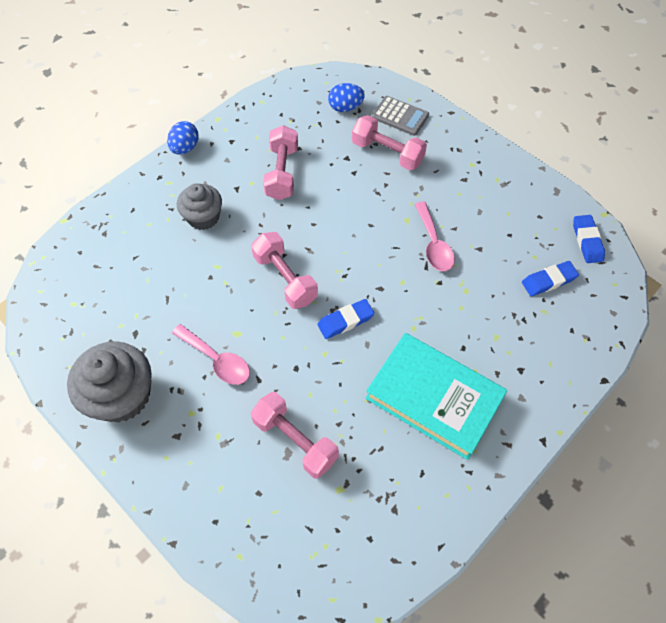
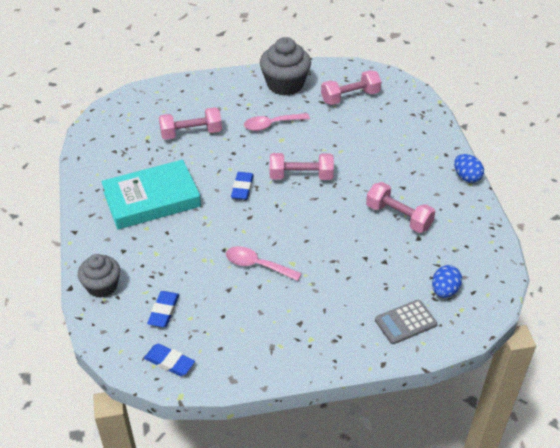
camera: 125 degrees right, 15 degrees down
grey cupcake [177,183,222,230] -> grey cupcake moved to [78,254,120,298]
pink dumbbell [352,115,427,170] -> pink dumbbell moved to [321,70,381,105]

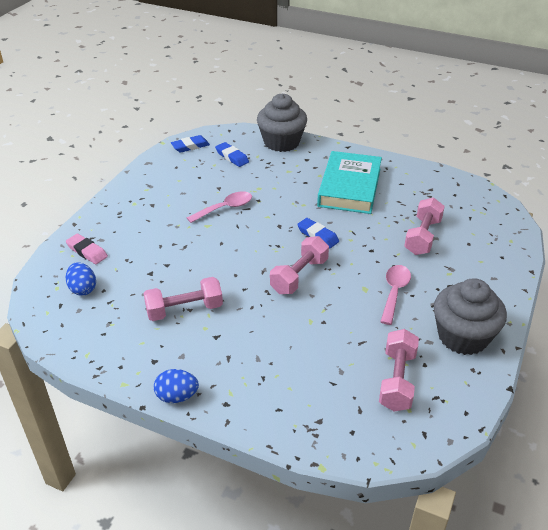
camera: 125 degrees right, 5 degrees down
grey cupcake [78,254,120,298] -> grey cupcake [257,93,307,152], size x1.54
grey calculator [375,300,437,344] -> pink eraser [66,234,108,264]

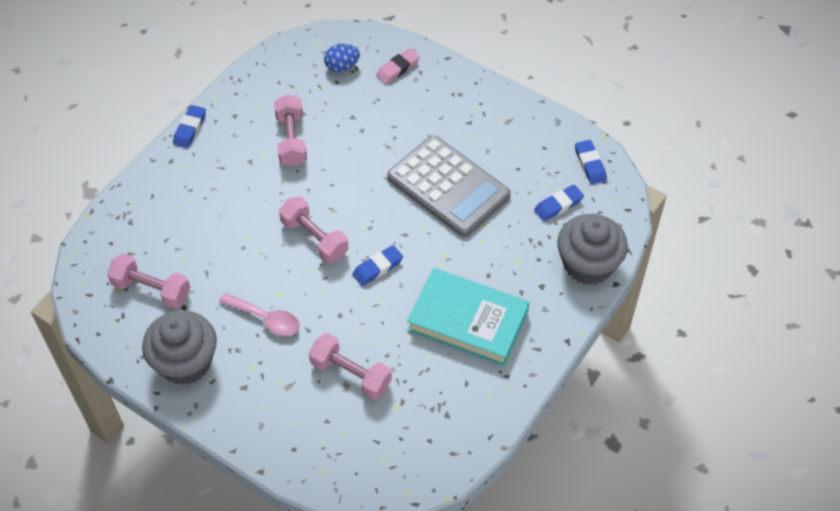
camera: 100 degrees right, 15 degrees up
blue egg [154,369,199,403] -> blue eraser [173,105,206,148]
pink spoon [187,191,252,223] -> grey calculator [387,135,511,237]

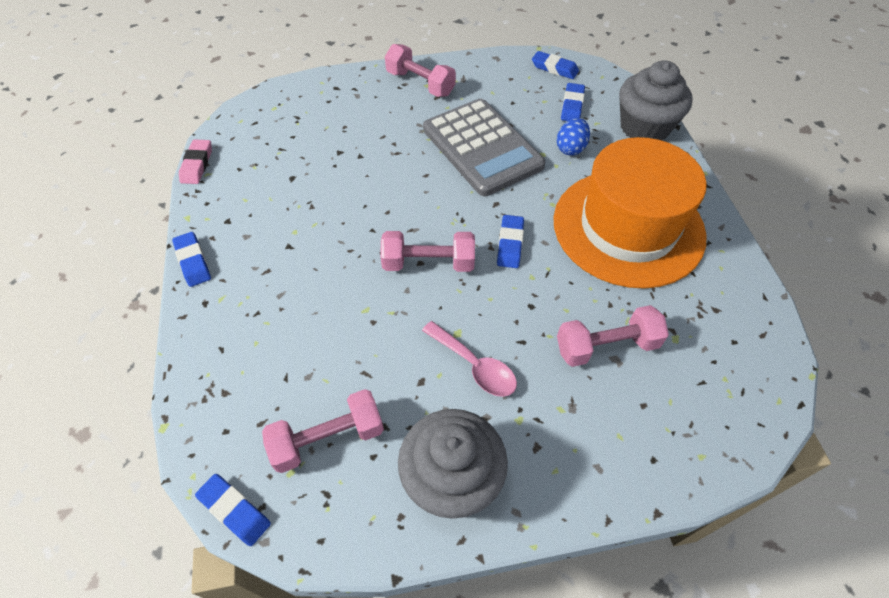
camera: 45 degrees left, 0 degrees up
pink spoon [219,293,300,336] -> pink spoon turned 60 degrees clockwise [422,321,517,397]
pink dumbbell [274,95,307,167] -> pink dumbbell moved to [385,44,456,97]
blue egg [324,44,360,72] -> blue egg moved to [556,118,590,155]
pink eraser [376,48,420,84] -> pink eraser moved to [179,139,212,184]
grey calculator [387,135,511,237] -> grey calculator turned 60 degrees clockwise [423,99,545,196]
turquoise book [407,268,530,367] -> orange hat [554,137,707,289]
none -> blue eraser [195,474,271,546]

